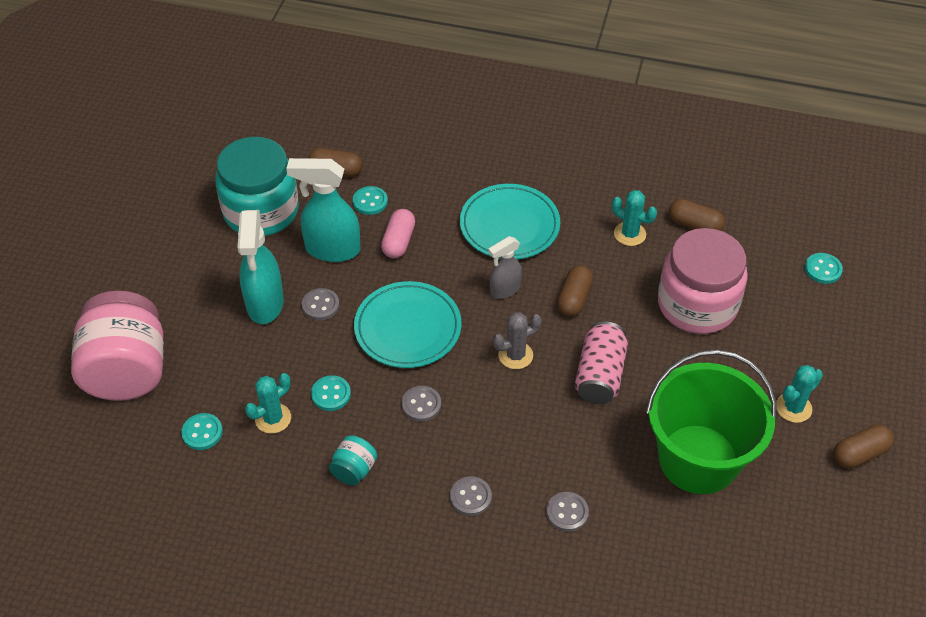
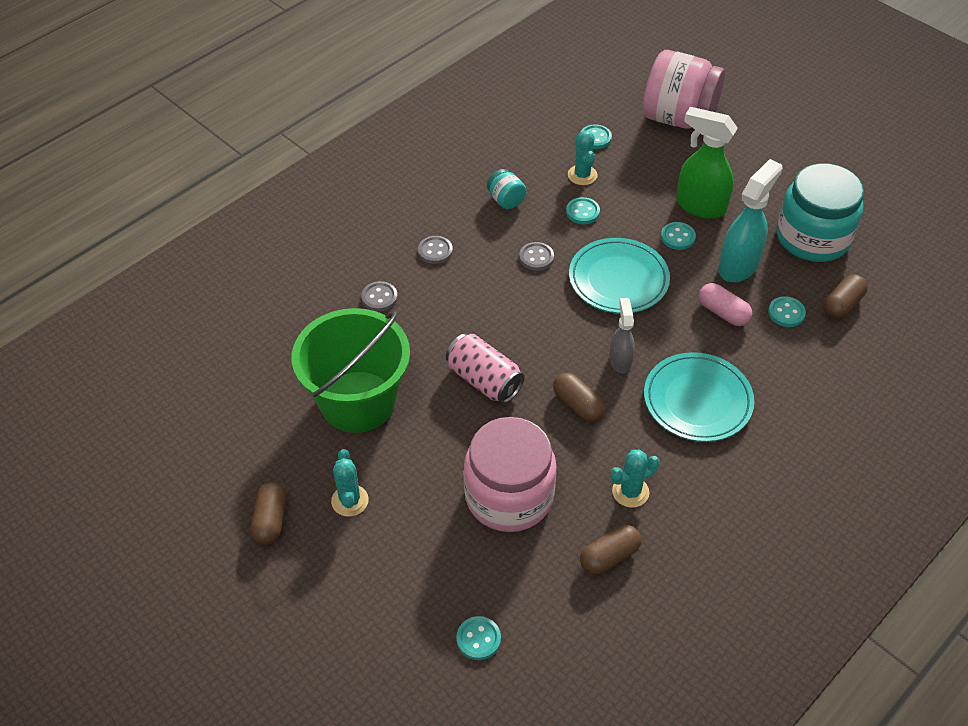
camera: 120 degrees right, 0 degrees up
turquoise spray bottle [238,210,284,324] -> green spray bottle [676,107,738,219]
grey button [302,288,339,321] -> turquoise button [661,222,696,250]
grey cactus [493,312,541,369] -> none

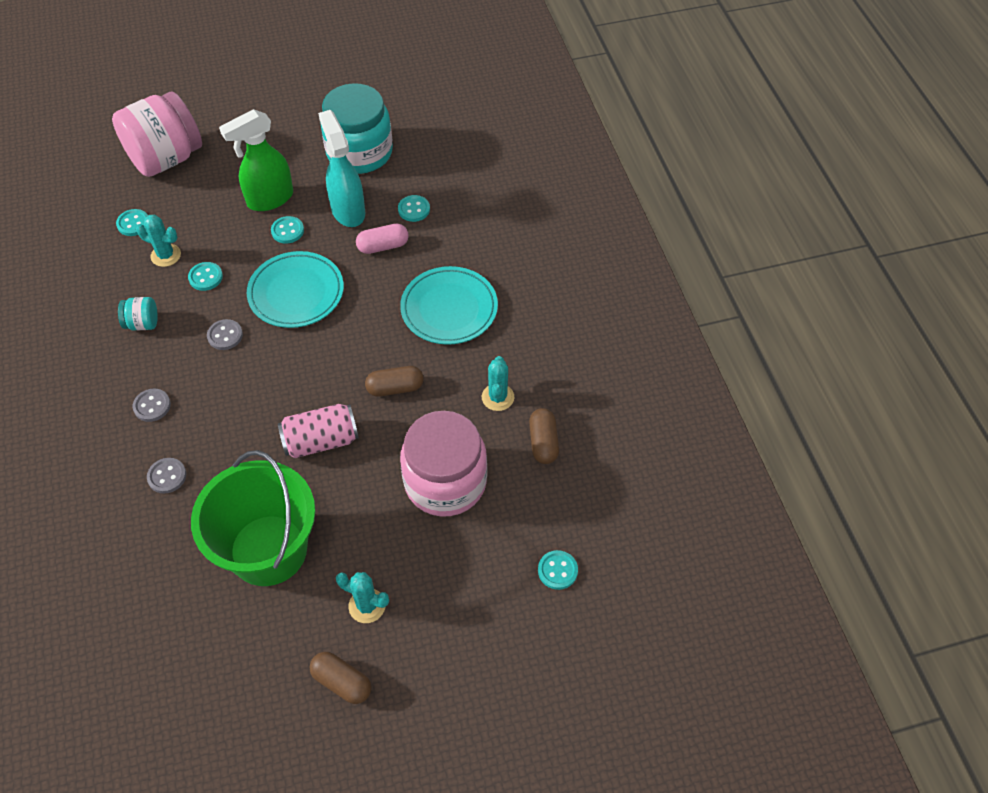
camera: 60 degrees left, 5 degrees up
grey spray bottle [609,298,635,373] -> none
brown capsule [824,274,868,319] -> none

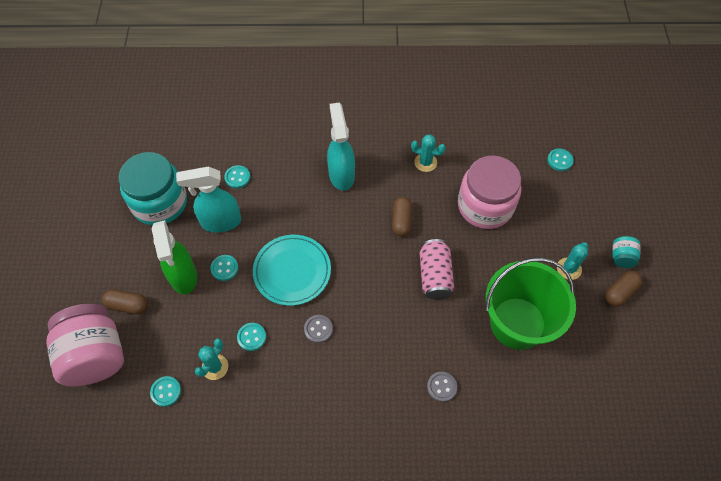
camera: 75 degrees left, 5 degrees up
turquoise jar [118,297,158,330] -> turquoise jar moved to [612,236,641,268]
grey button [133,389,171,422] -> none
pink capsule [356,224,409,254] -> none
turquoise plate [400,266,498,345] -> turquoise spray bottle [327,102,355,190]
brown capsule [529,408,559,464] -> brown capsule moved to [102,289,148,314]

